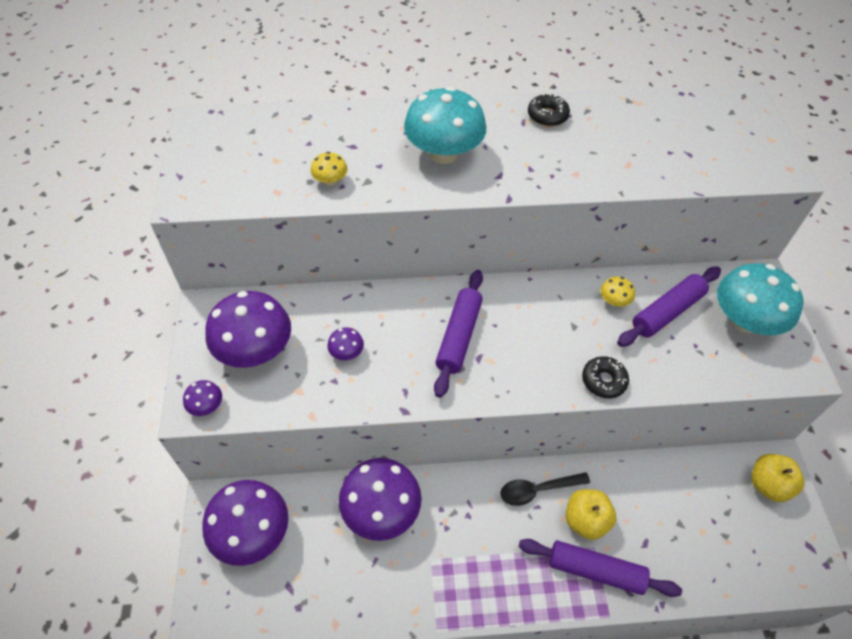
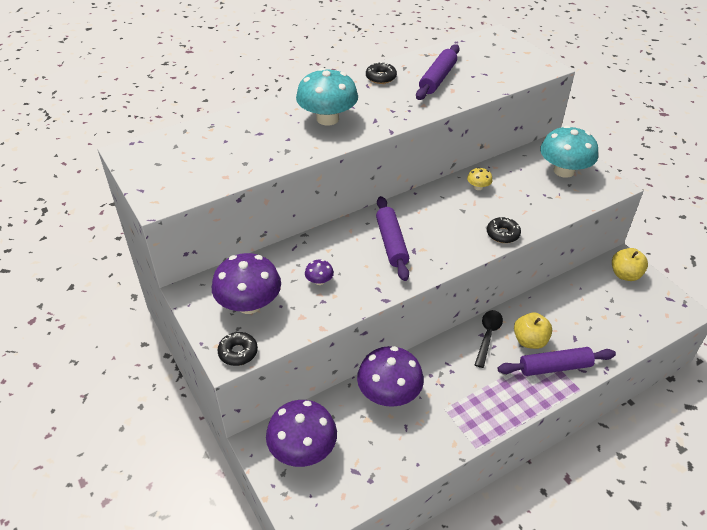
camera: 25 degrees left, 10 degrees down
purple mushroom [183,380,222,416] -> black donut [218,332,258,366]
yellow mushroom [311,152,348,186] -> none
black spoon [500,472,590,506] -> black spoon turned 150 degrees clockwise [475,310,503,368]
purple rolling pin [617,267,721,347] -> purple rolling pin moved to [416,44,460,100]

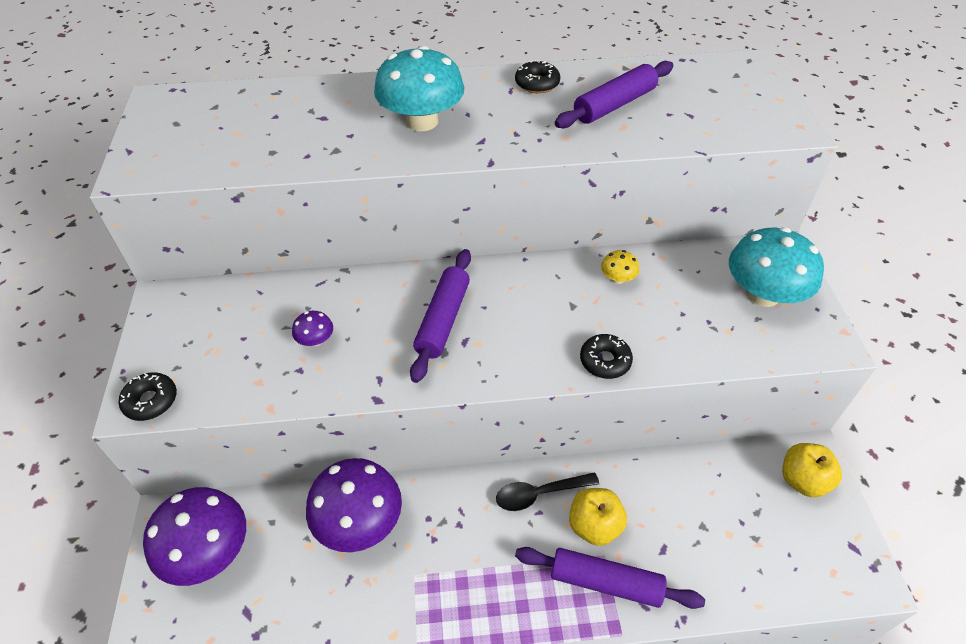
camera: 25 degrees right, 5 degrees up
purple mushroom [212,253,281,314] -> none
black spoon [475,310,503,368] -> black spoon turned 150 degrees counterclockwise [496,472,599,511]

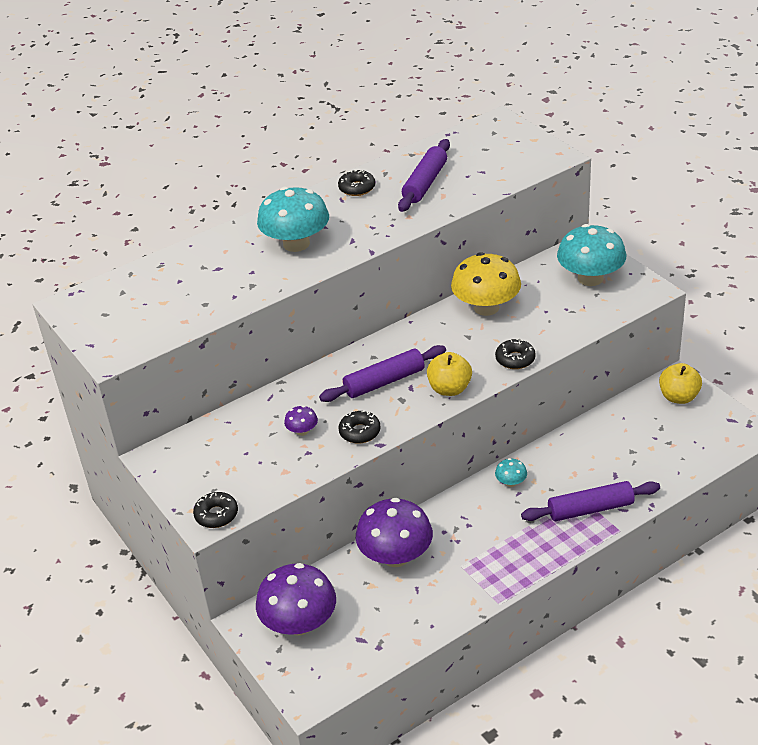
camera: 25 degrees left, 10 degrees down
purple rolling pin [410,249,471,383] -> purple rolling pin turned 75 degrees clockwise [319,345,446,402]
black spoon [496,472,599,511] -> turquoise mushroom [495,458,527,487]
yellow apple [569,488,627,546] -> yellow apple moved to [427,352,472,396]
yellow mushroom [601,250,639,284] -> yellow mushroom [451,252,521,316], size x2.28
none -> black donut [338,410,381,444]

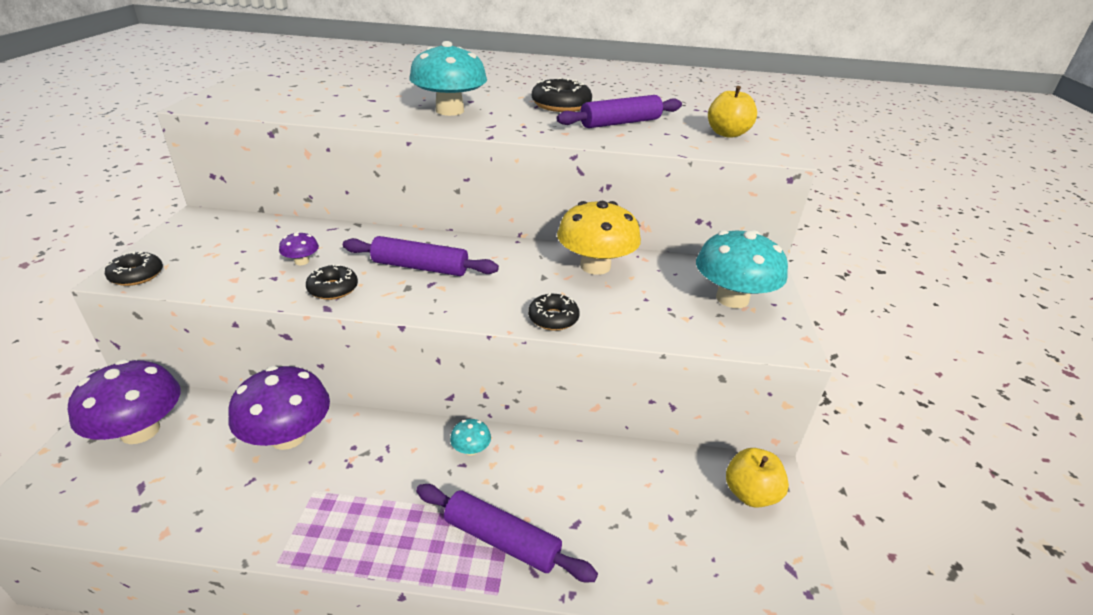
camera: 35 degrees right, 5 degrees down
black donut [338,169,375,196] -> black donut [532,78,592,112], size x1.55
yellow apple [427,352,472,396] -> yellow apple moved to [708,86,757,138]

